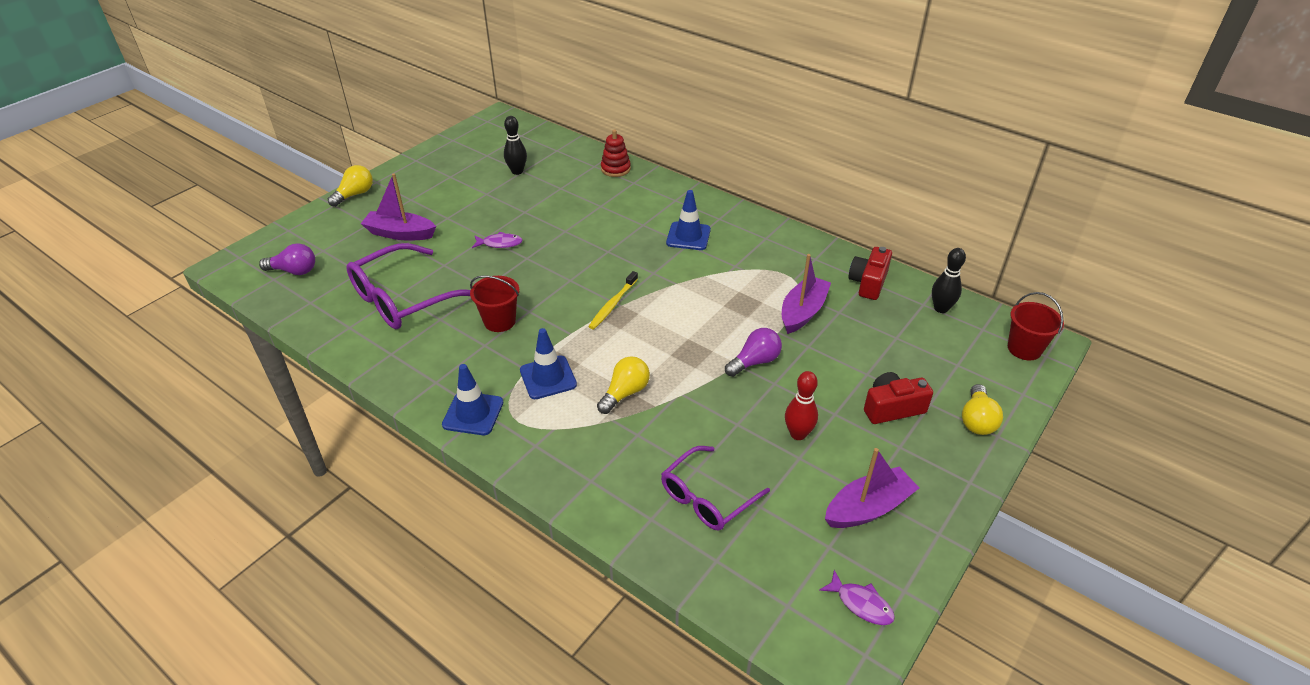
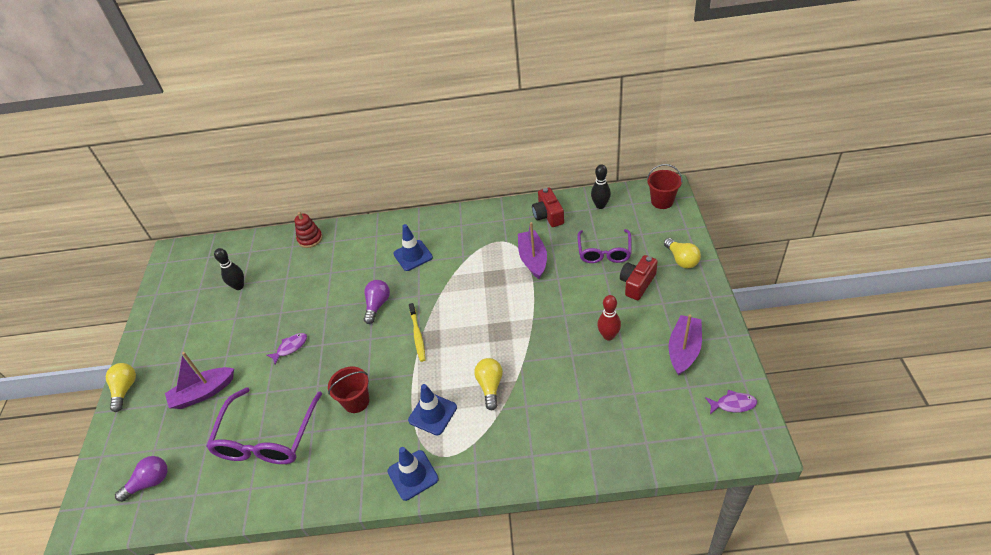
camera: 35 degrees left, 5 degrees up
purple glasses [661,446,770,531] -> purple glasses moved to [577,229,632,263]
purple light bulb [725,328,782,377] -> purple light bulb moved to [364,280,390,324]

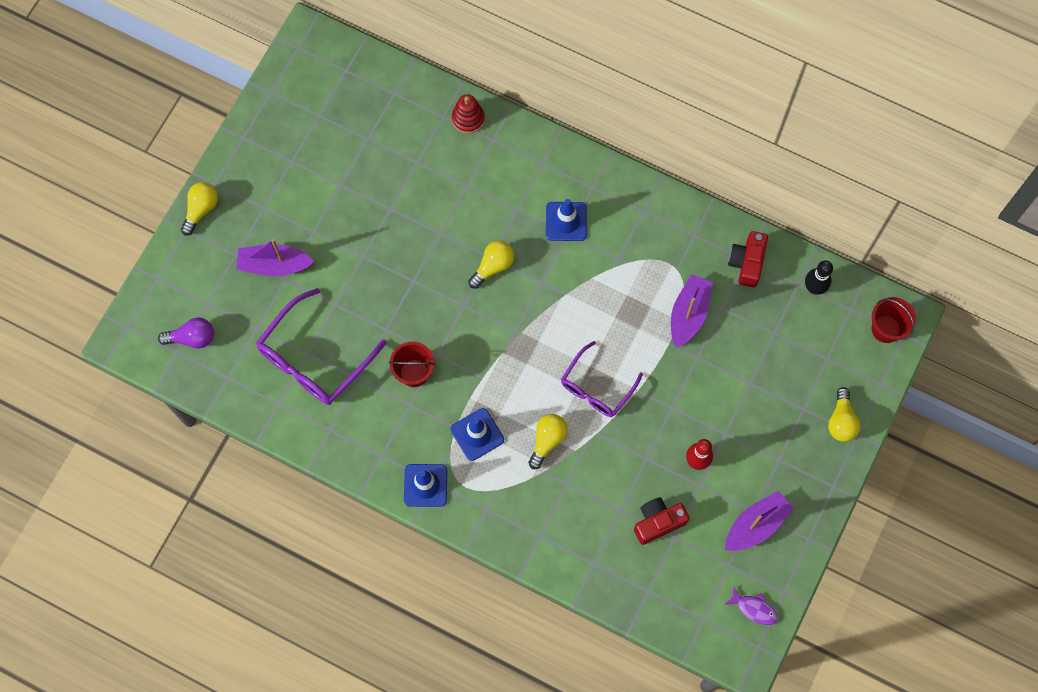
camera: 25 degrees right, 25 degrees up
black bowling pin [214,248,244,290] -> none
purple fish [266,333,307,365] -> none
purple light bulb [364,280,390,324] -> yellow light bulb [468,241,514,289]
yellow toothbrush [409,303,426,362] -> none
purple glasses [577,229,632,263] -> purple glasses moved to [561,341,643,417]
red camera [620,255,658,300] -> red camera moved to [634,497,690,545]

